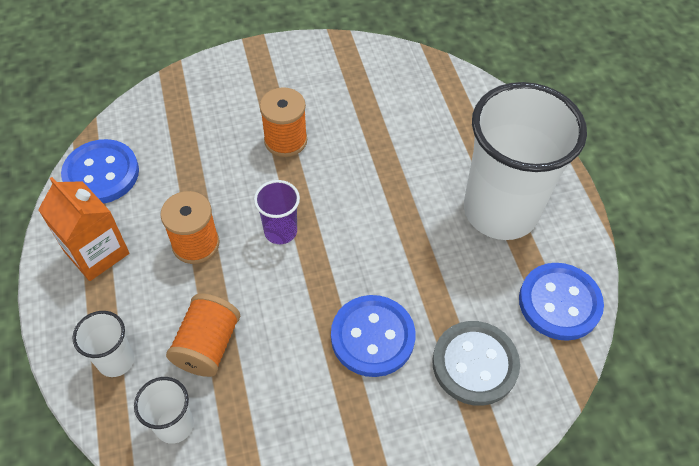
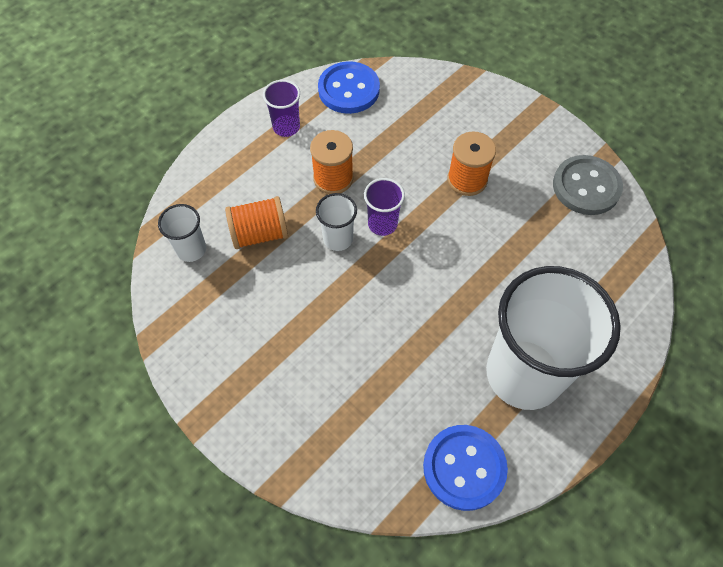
camera: 60 degrees right, 5 degrees up
orange carton [38,177,129,281] -> purple cup [263,80,300,137]
white cup [72,311,134,377] -> white cup moved to [316,193,357,251]
blue button [331,295,415,377] -> none
grey button [432,321,520,406] -> grey button moved to [553,155,623,215]

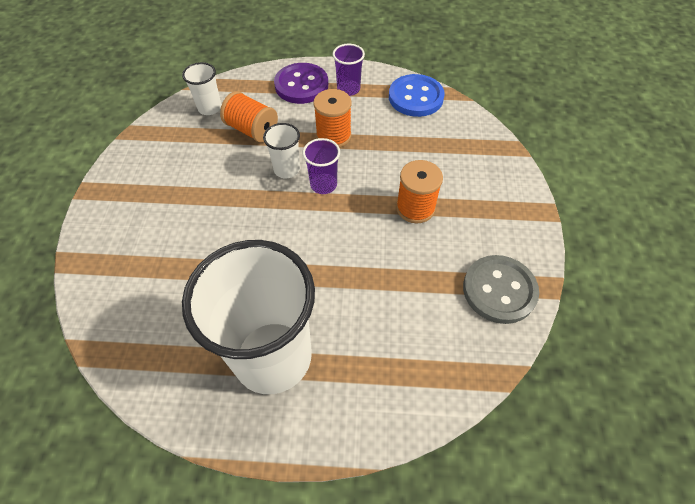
camera: 50 degrees right, 5 degrees down
blue button [423,425,508,511] -> none
none -> purple button [274,63,328,104]

